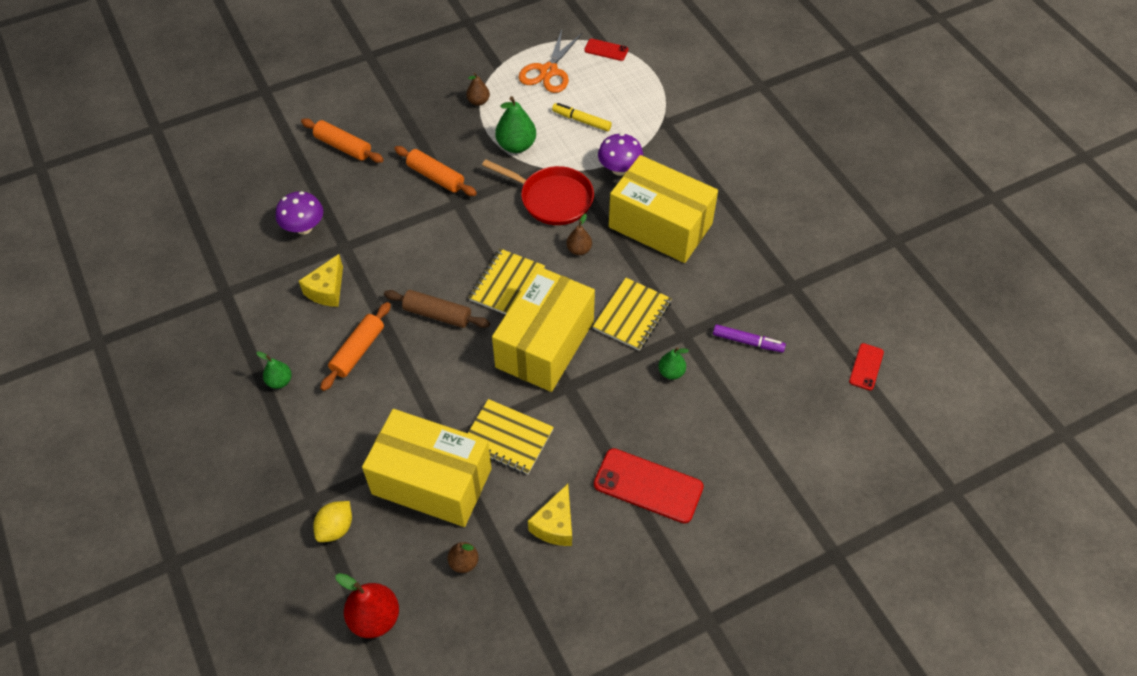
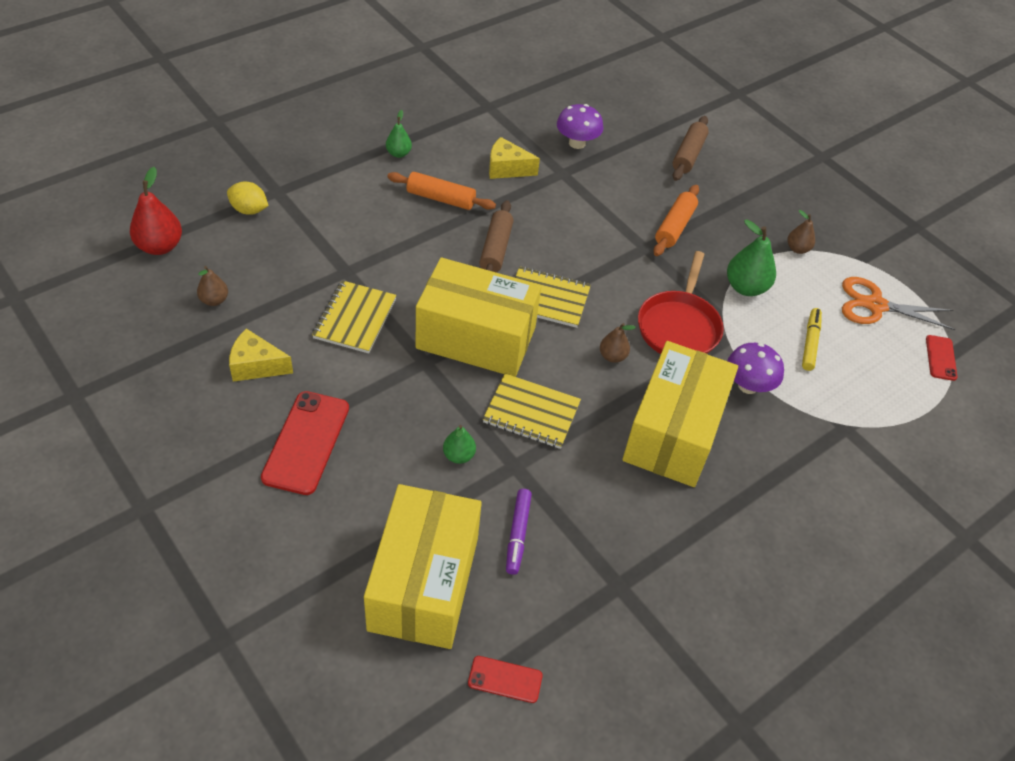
camera: 75 degrees right, 5 degrees down
orange rolling pin [301,118,384,163] -> brown rolling pin [673,116,709,181]
yellow box [362,409,492,527] -> yellow box moved to [364,484,482,649]

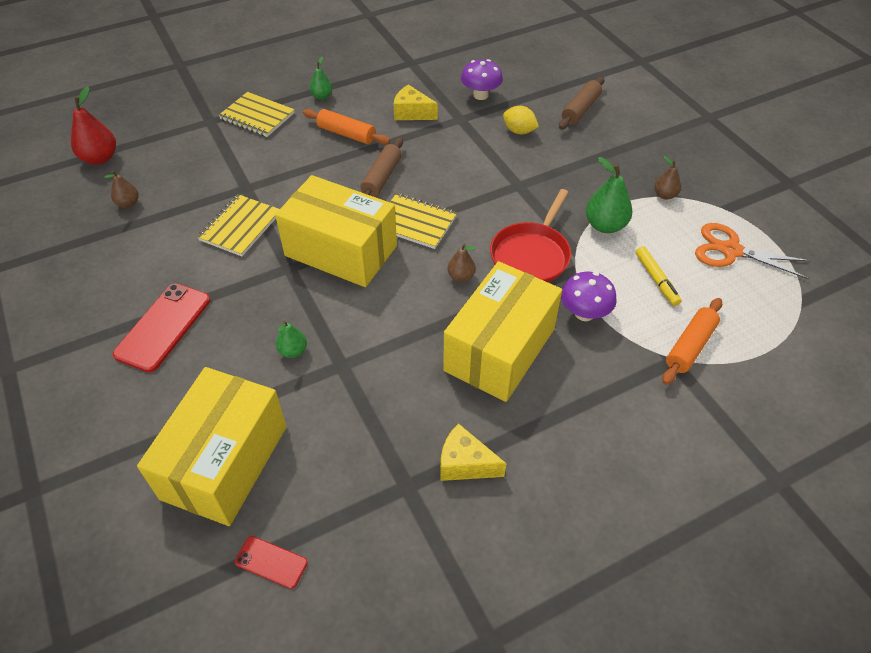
camera: 15 degrees right, 0 degrees up
yellow lemon [227,182,269,215] -> yellow lemon moved to [503,106,539,134]
yellow cheese [229,329,293,382] -> yellow cheese moved to [440,423,507,481]
yellow notebook [483,373,581,449] -> yellow notebook moved to [219,92,295,137]
purple marker [506,489,532,575] -> none
orange rolling pin [653,185,699,256] -> orange rolling pin moved to [662,298,722,385]
yellow marker [802,308,822,371] -> yellow marker turned 135 degrees clockwise [635,246,682,306]
red phone [926,335,958,381] -> none

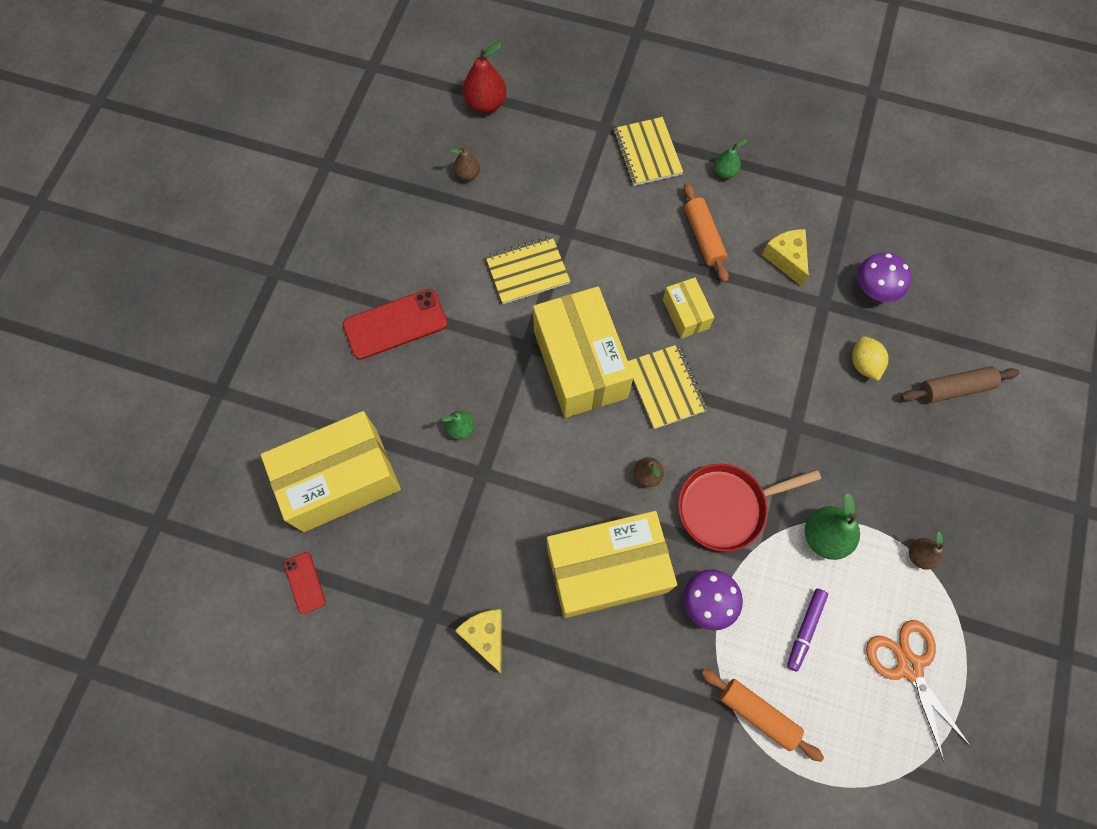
camera: 45 degrees right, 20 degrees up
brown rolling pin [360,137,403,197] -> yellow box [663,278,714,339]
yellow marker [635,246,682,306] -> purple marker [787,589,828,671]
orange rolling pin [662,298,722,385] -> orange rolling pin turned 45 degrees clockwise [701,669,824,762]

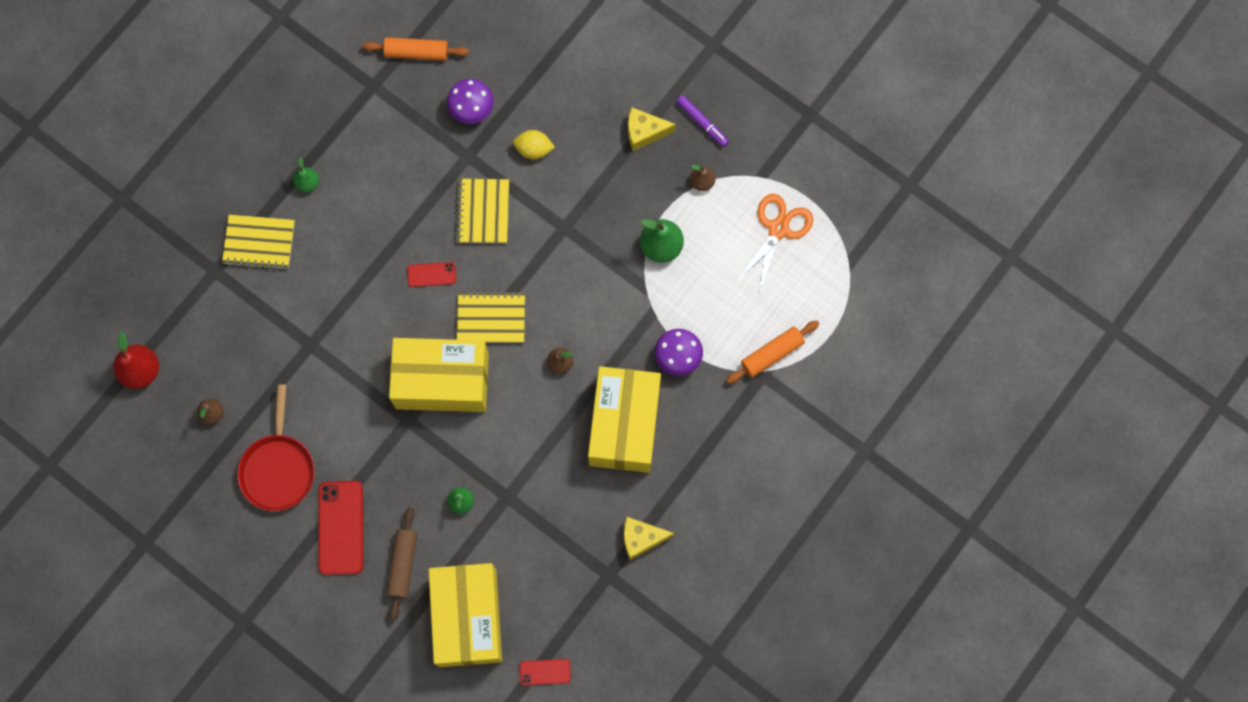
camera: 70 degrees left, 5 degrees up
yellow notebook [485,236,570,304] -> yellow notebook moved to [455,179,509,244]
yellow box [663,278,714,339] -> red phone [407,262,456,287]
red pan [678,464,821,552] -> red pan moved to [237,384,315,511]
orange rolling pin [684,183,729,283] -> orange rolling pin moved to [362,37,469,61]
yellow cheese [762,229,809,286] -> yellow cheese moved to [628,108,676,151]
purple marker [787,589,828,671] -> purple marker moved to [676,95,729,147]
orange scissors [866,620,971,761] -> orange scissors turned 120 degrees clockwise [736,194,813,293]
brown rolling pin [901,366,1020,403] -> brown rolling pin moved to [386,507,417,621]

